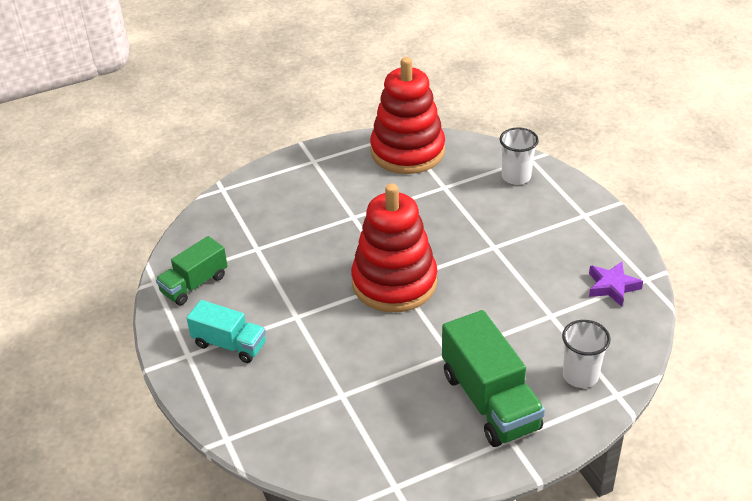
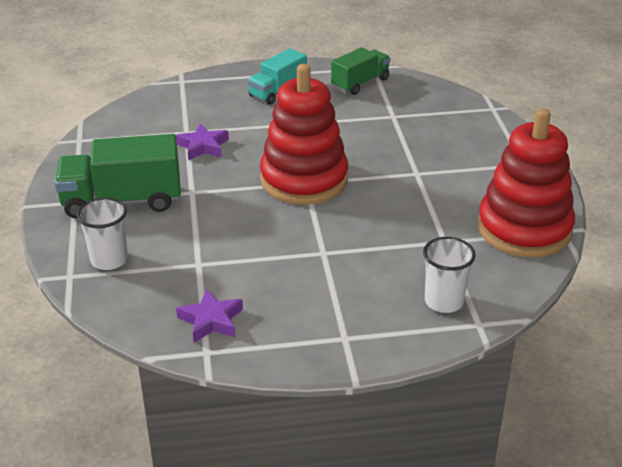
camera: 105 degrees right, 5 degrees down
green truck [156,236,228,305] -> green truck turned 75 degrees clockwise [331,47,390,95]
none -> purple star [176,123,229,160]

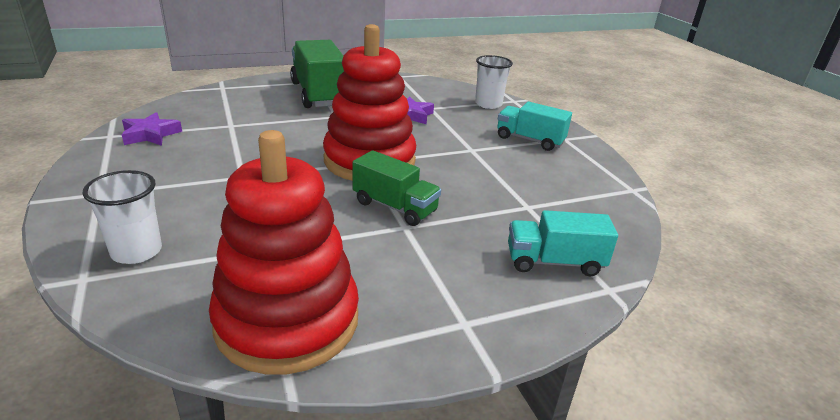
camera: 75 degrees right, 5 degrees down
white cup [77,198,128,270] -> white cup moved to [475,55,513,109]
green truck [331,47,390,95] -> green truck moved to [353,150,441,226]
none -> turquoise truck [508,210,618,276]

